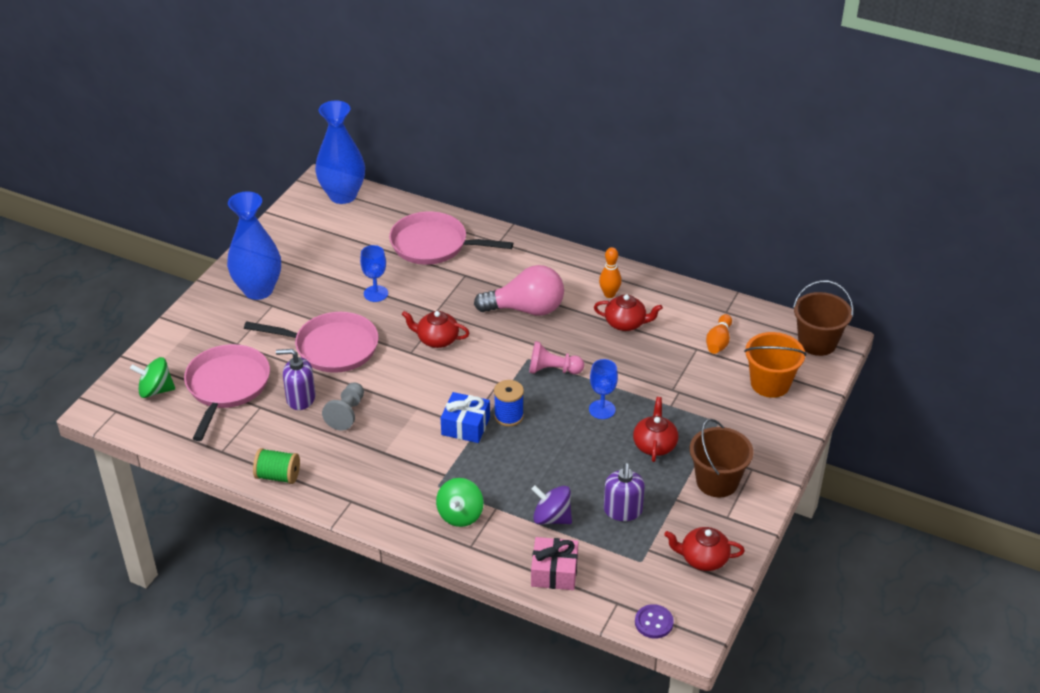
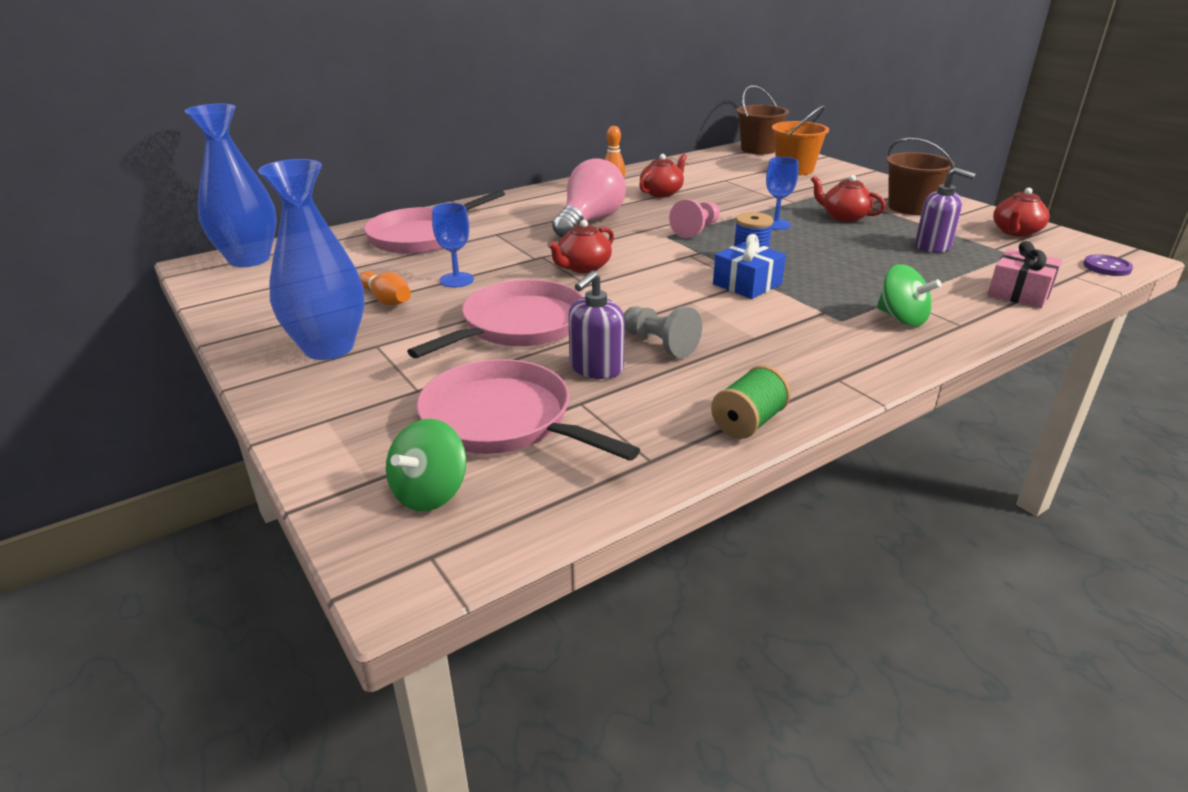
camera: 60 degrees left, 10 degrees down
purple spinning top [532,485,572,525] -> none
orange bowling pin [706,314,732,354] -> orange bowling pin moved to [360,271,411,306]

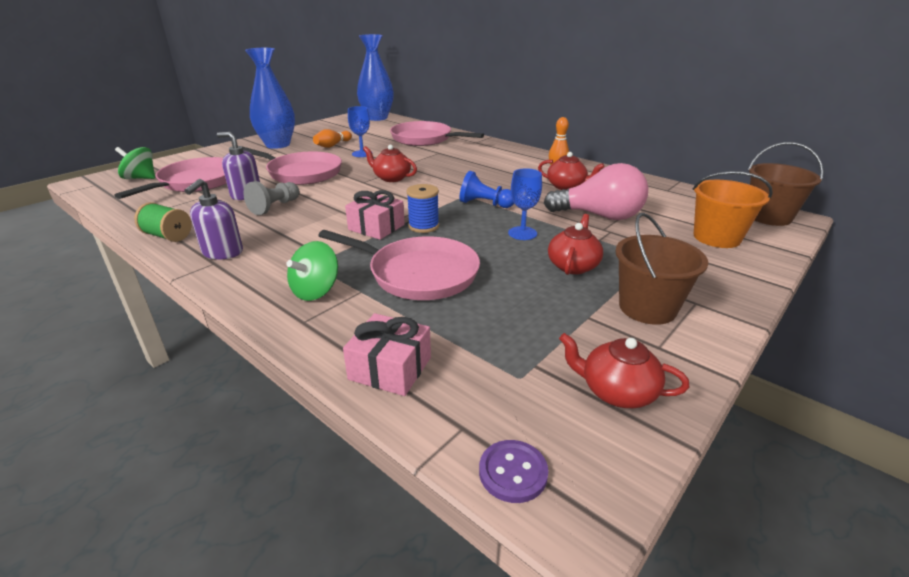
camera: 75 degrees right, 0 degrees up
pink light bulb [552,158,626,237] -> pink light bulb moved to [544,163,648,220]
pink pawn [669,199,720,238] -> blue pawn [460,171,514,208]
blue gift [713,234,786,299] -> pink gift [345,190,405,240]
purple soap dispenser [915,167,976,253] -> purple soap dispenser moved to [184,179,243,260]
none -> pink pan [318,230,480,300]

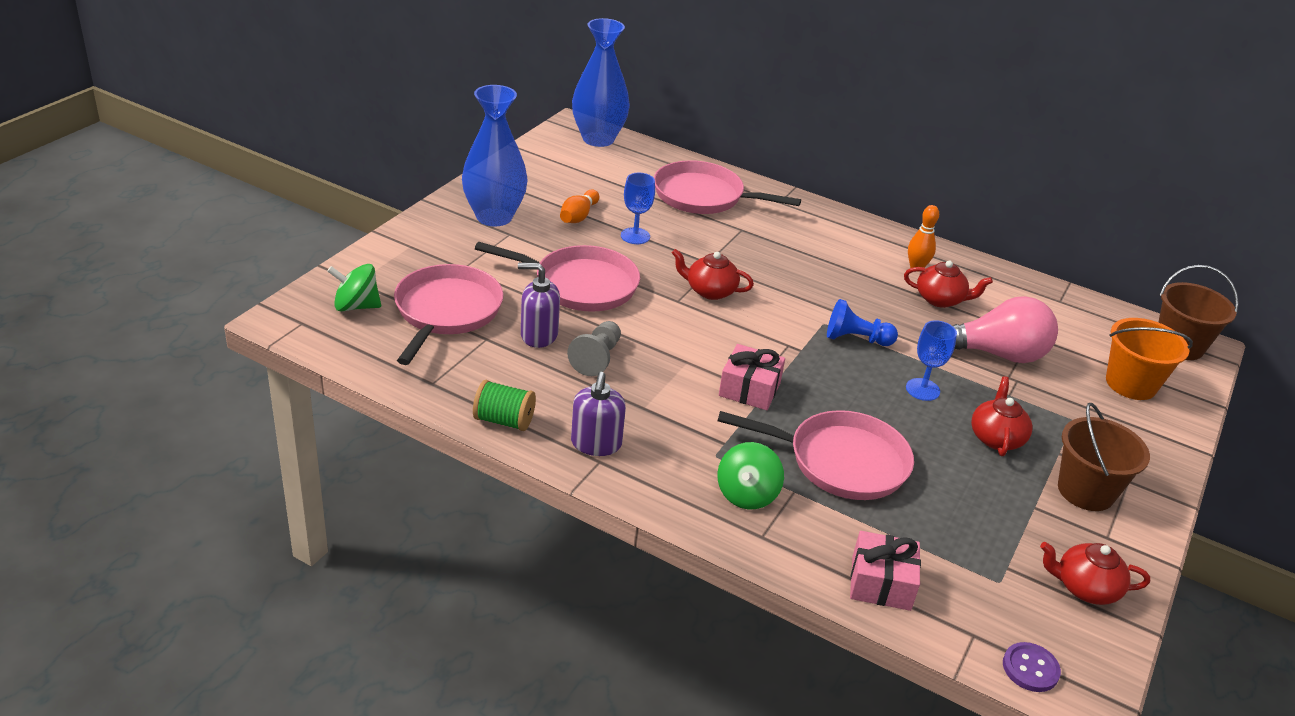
camera: 15 degrees left, 5 degrees up
blue spool [407,184,439,233] -> none

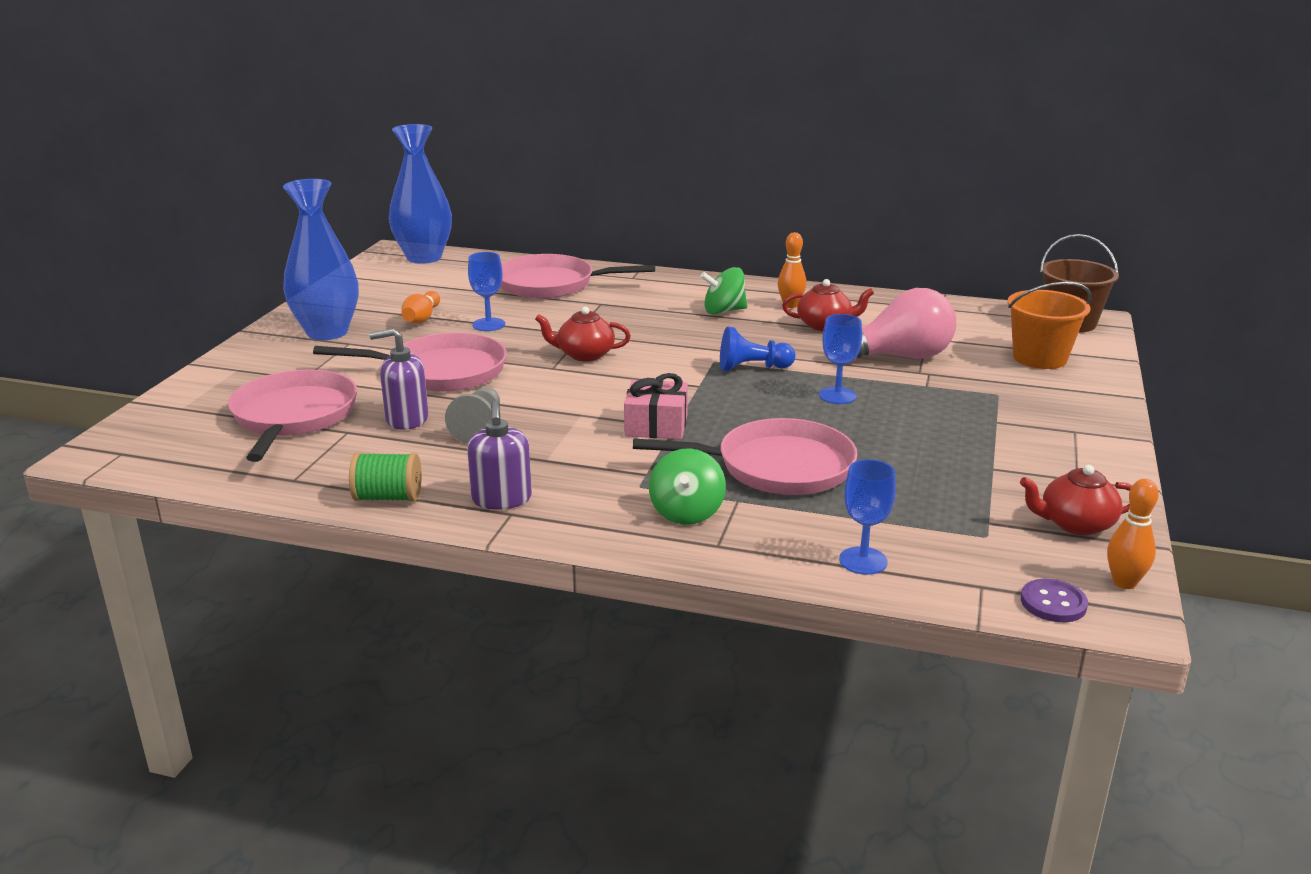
camera: 10 degrees left, 10 degrees down
green spinning top [327,264,381,311] -> green spinning top moved to [700,267,747,315]
pink gift [850,531,921,611] -> blue goblet [839,459,896,575]
red teapot [971,376,1033,456] -> none
brown bucket [1058,403,1150,511] -> none
none -> orange bowling pin [1107,479,1159,589]

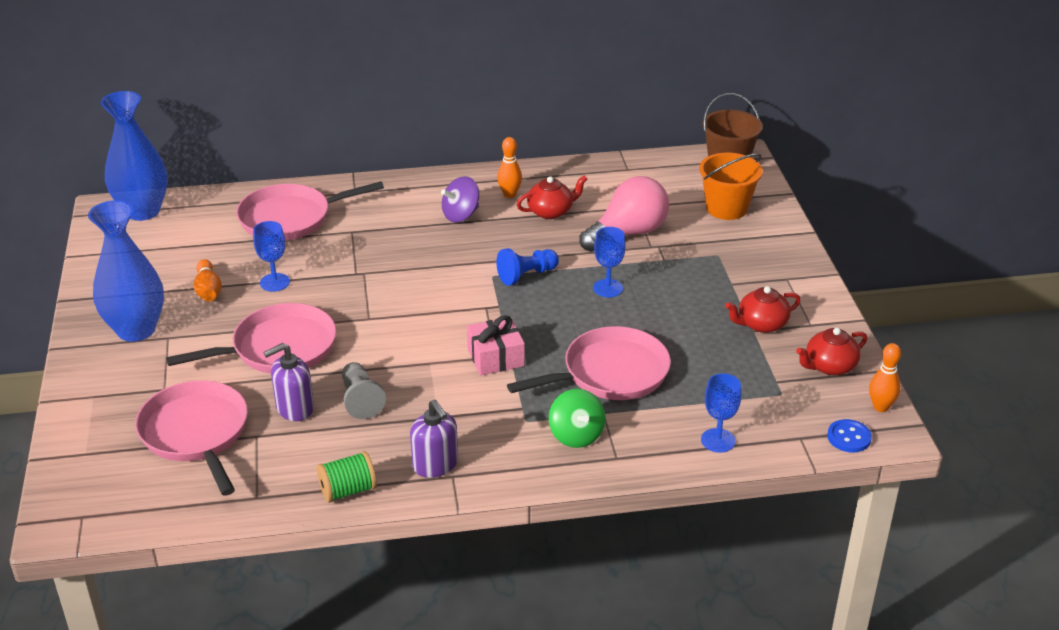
camera: 25 degrees left, 10 degrees up
red teapot [535,307,631,361] -> red teapot moved to [725,286,801,333]
green spinning top [700,267,747,315] -> purple spinning top [441,176,479,222]
purple button [1021,579,1088,622] -> blue button [827,419,872,453]

